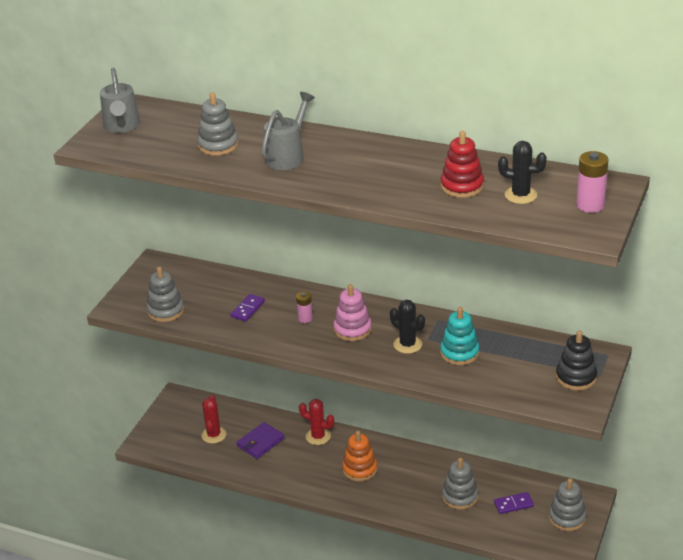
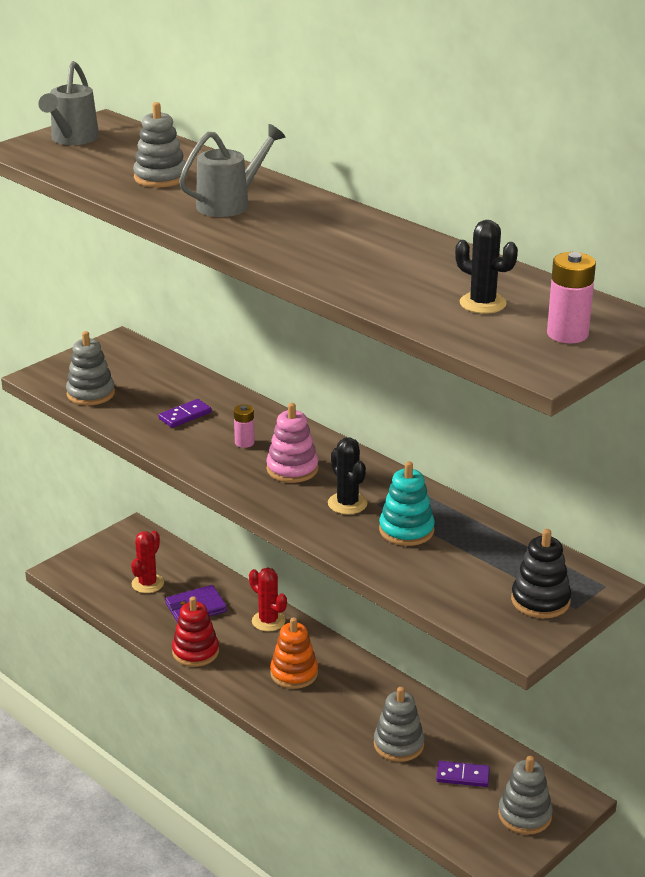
camera: 20 degrees right, 5 degrees down
red stacking toy [441,131,484,198] -> red stacking toy moved to [172,597,219,667]

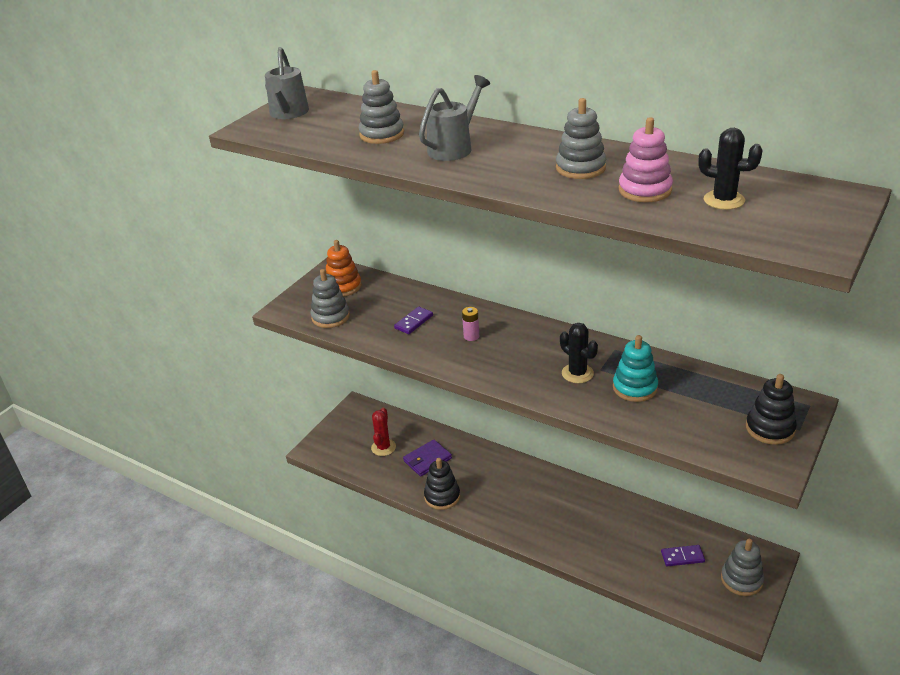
camera: 10 degrees left, 5 degrees up
red stacking toy [172,597,219,667] -> black stacking toy [424,458,460,510]
red cactus [249,567,287,632] -> none
pink stacking toy [266,403,318,483] -> pink stacking toy moved to [619,117,673,202]
orange stacking toy [270,617,318,689] -> orange stacking toy moved to [326,240,362,296]
grey stacking toy [374,687,424,762] -> grey stacking toy moved to [556,98,606,179]
pink battery [547,252,596,343] -> none

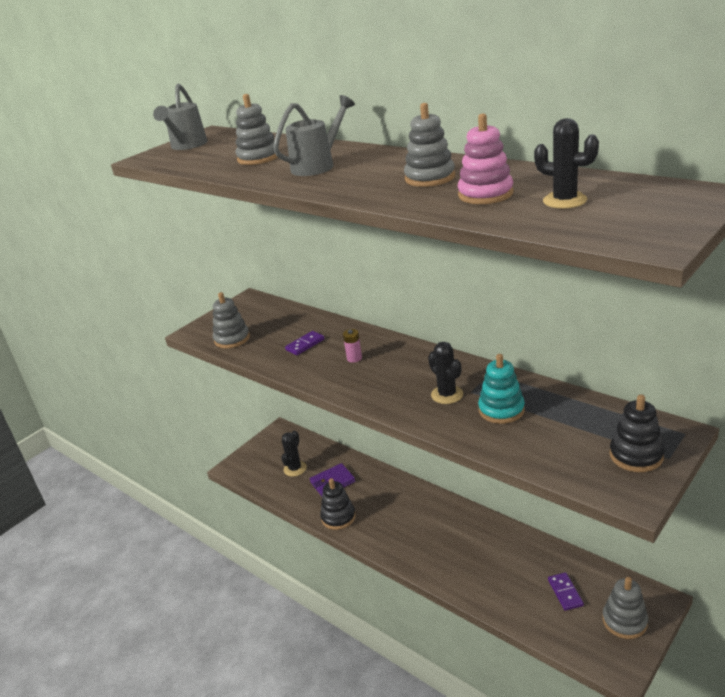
camera: 10 degrees right, 5 degrees down
orange stacking toy [326,240,362,296] -> none
red cactus [371,408,396,456] -> black cactus [281,431,307,477]
purple domino [661,545,705,566] -> purple domino turned 75 degrees clockwise [548,572,584,611]

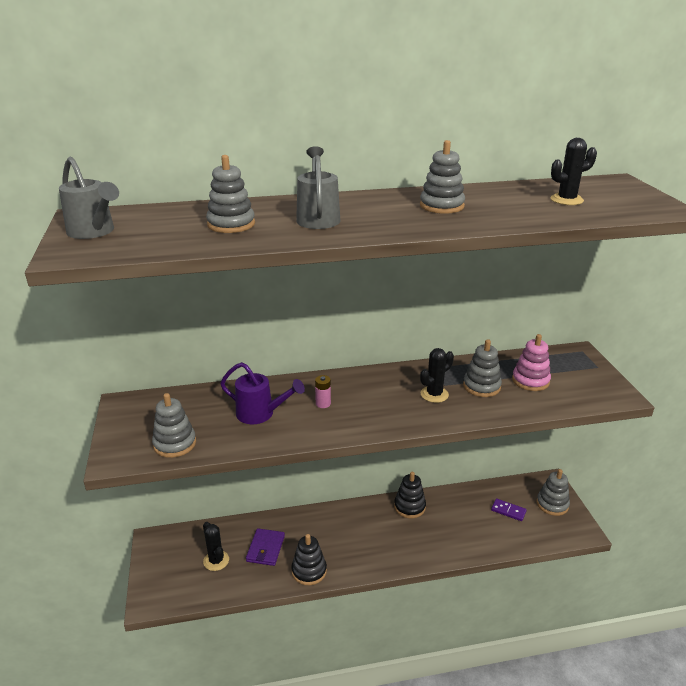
camera: 55 degrees left, 0 degrees up
purple domino [285,331,325,355] -> purple watering can [220,362,305,424]
black cactus [428,342,463,404] -> black cactus turned 45 degrees counterclockwise [420,348,454,403]
pink stacking toy [458,114,514,204] -> pink stacking toy moved to [512,334,551,391]
turquoise stacking toy [478,354,525,424] -> grey stacking toy [463,339,502,397]
black stacking toy [610,394,664,472] -> black stacking toy moved to [394,472,426,518]

